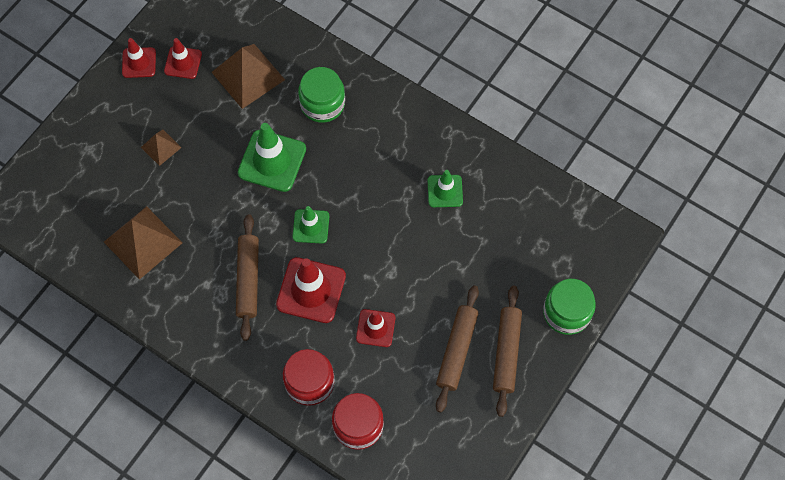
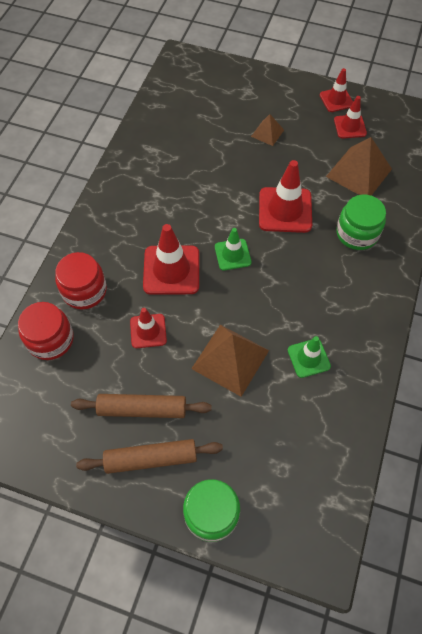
camera: 75 degrees right, 5 degrees down
brown pyramid [104,206,182,280] -> brown pyramid moved to [191,325,269,397]
brown rolling pin [236,214,259,341] -> none
green traffic cone [238,123,306,192] -> red traffic cone [259,160,312,233]

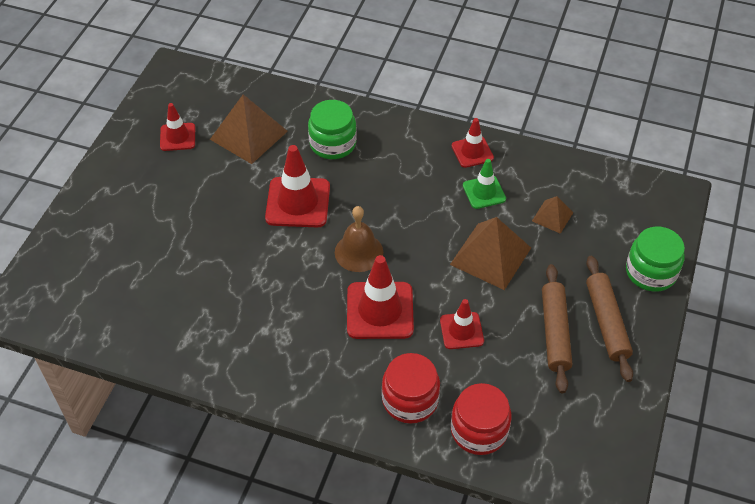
camera: 90 degrees left, 10 degrees down
green traffic cone [215,228,252,270] -> brown bell [335,206,383,272]
brown pyramid [251,114,284,146] -> brown pyramid moved to [532,196,574,234]
red traffic cone [320,68,353,112] -> red traffic cone moved to [452,118,494,168]

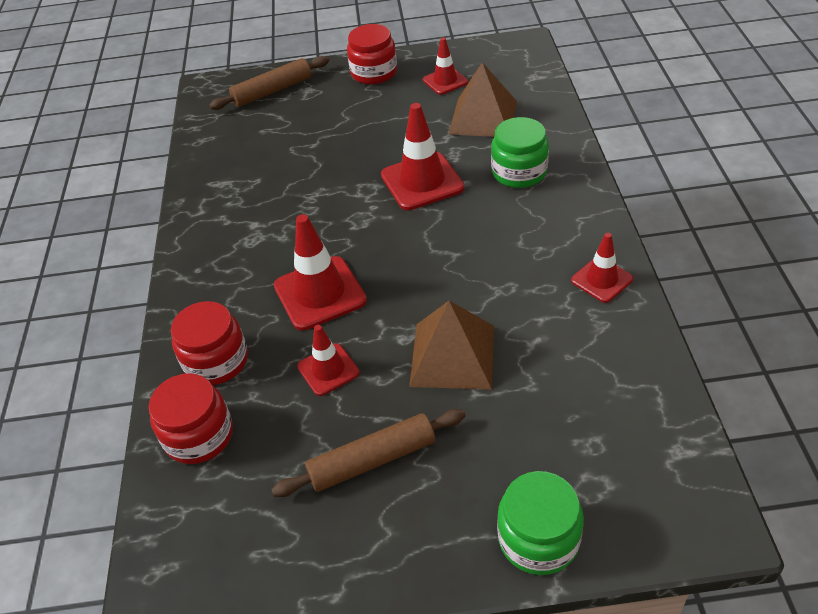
camera: 70 degrees right, 5 degrees down
brown bell [335,206,383,272] -> none
green traffic cone [463,159,506,209] -> none
brown pyramid [532,196,574,234] -> none
brown rolling pin [586,256,633,382] -> brown rolling pin moved to [209,56,329,110]
none -> red jar [347,24,397,84]

